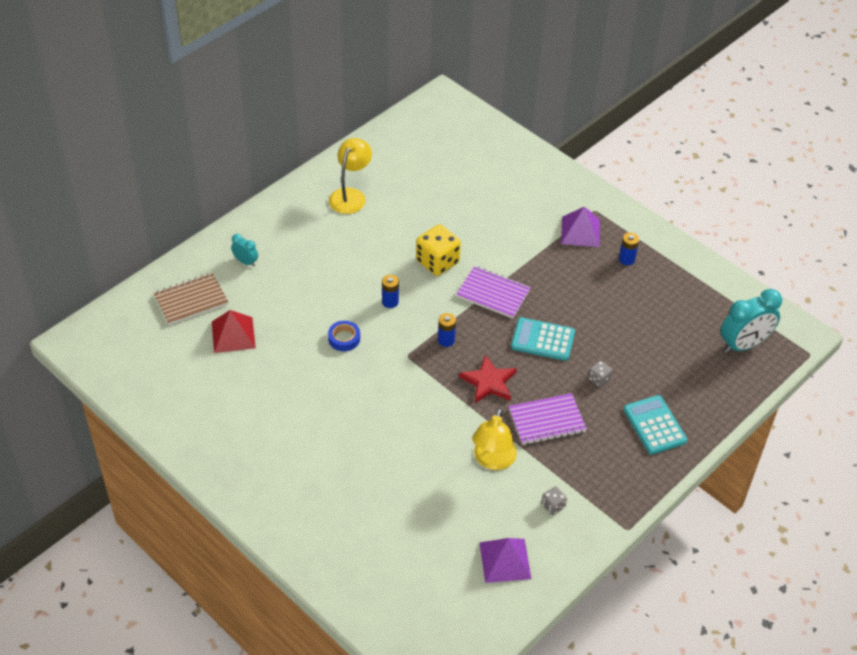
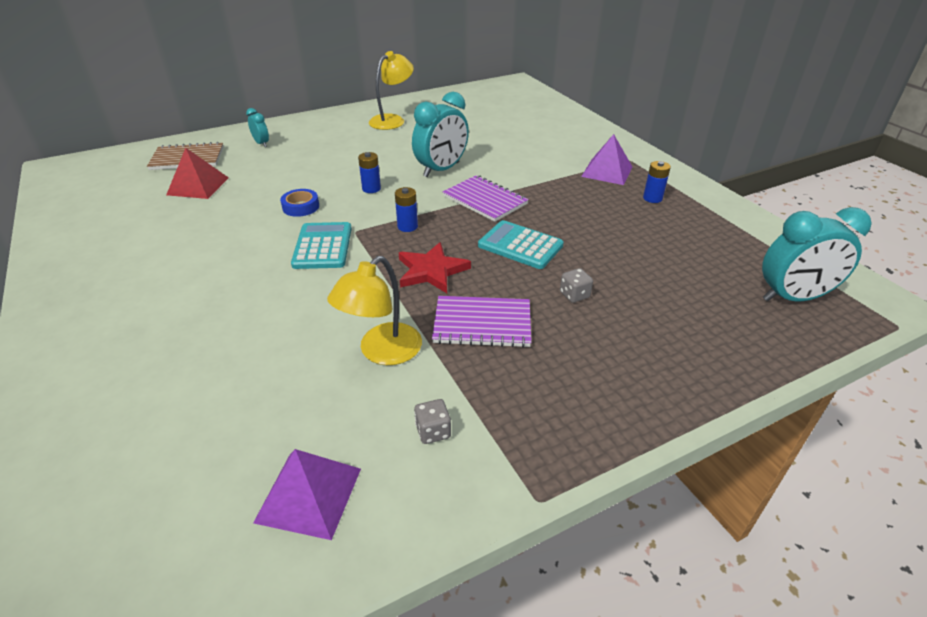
camera: 20 degrees right, 10 degrees down
yellow dice [416,224,461,276] -> turquoise clock [412,92,469,177]
turquoise calculator [624,395,687,455] -> turquoise calculator moved to [291,222,352,269]

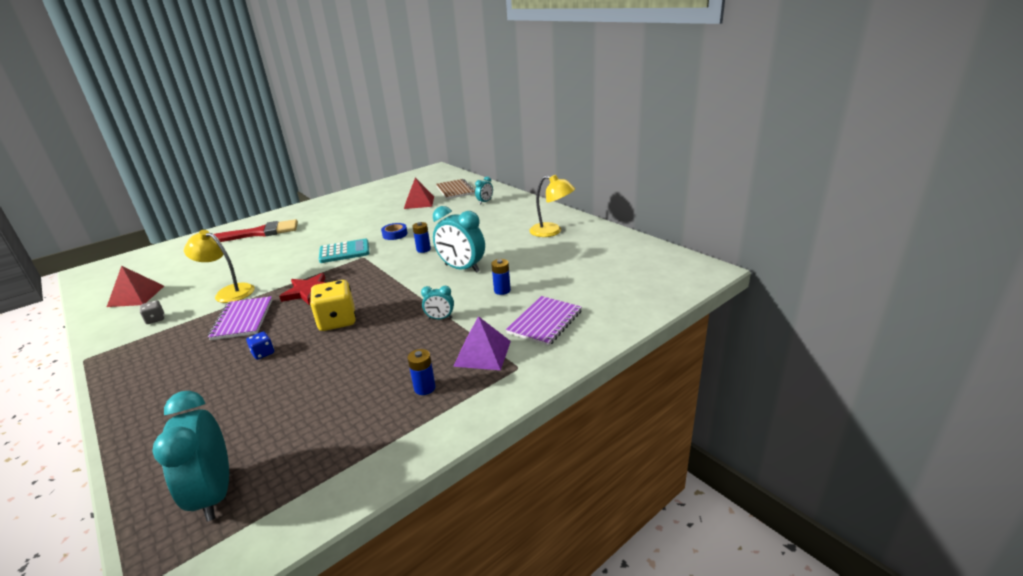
camera: 80 degrees right, 10 degrees down
purple pyramid [253,449,361,540] -> red pyramid [107,266,164,307]
blue battery [395,187,418,232] -> blue battery moved to [491,259,511,295]
purple notebook [443,175,529,222] -> purple notebook moved to [506,296,582,346]
turquoise calculator [478,220,564,269] -> yellow dice [310,280,356,331]
grey dice [560,268,593,303] -> blue dice [246,332,274,360]
none -> red brush [214,219,298,242]
none -> turquoise clock [421,286,454,319]

